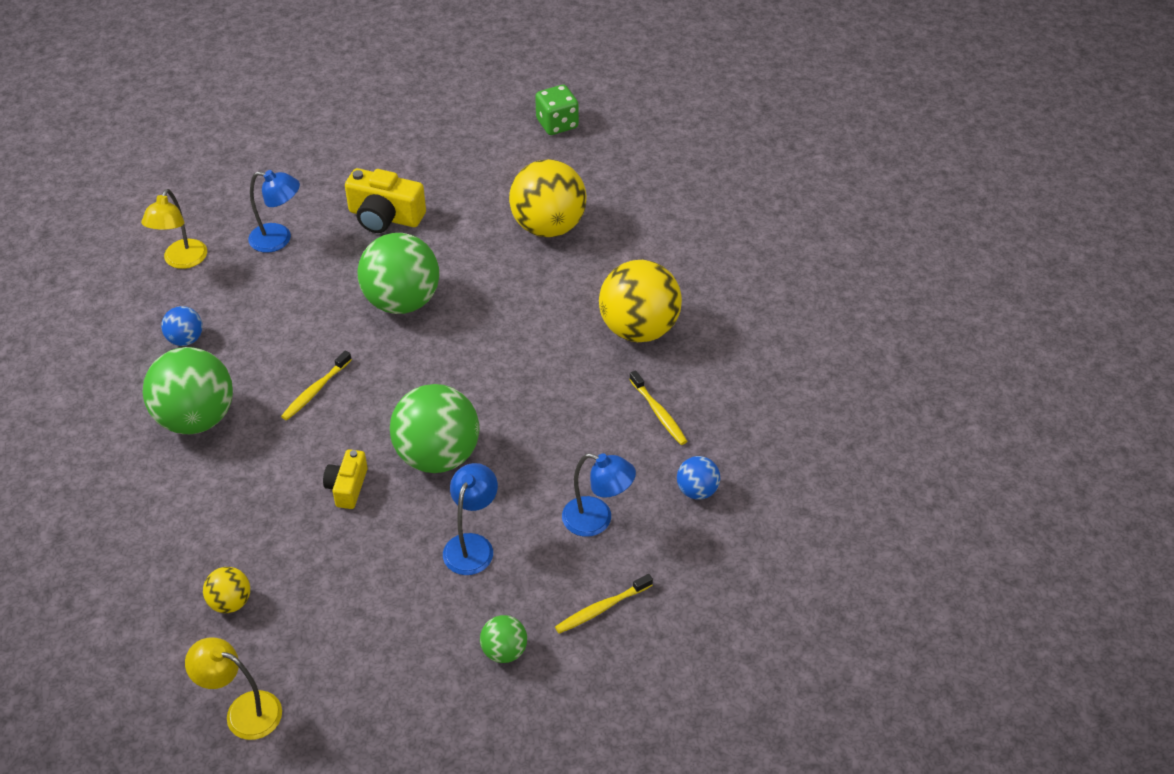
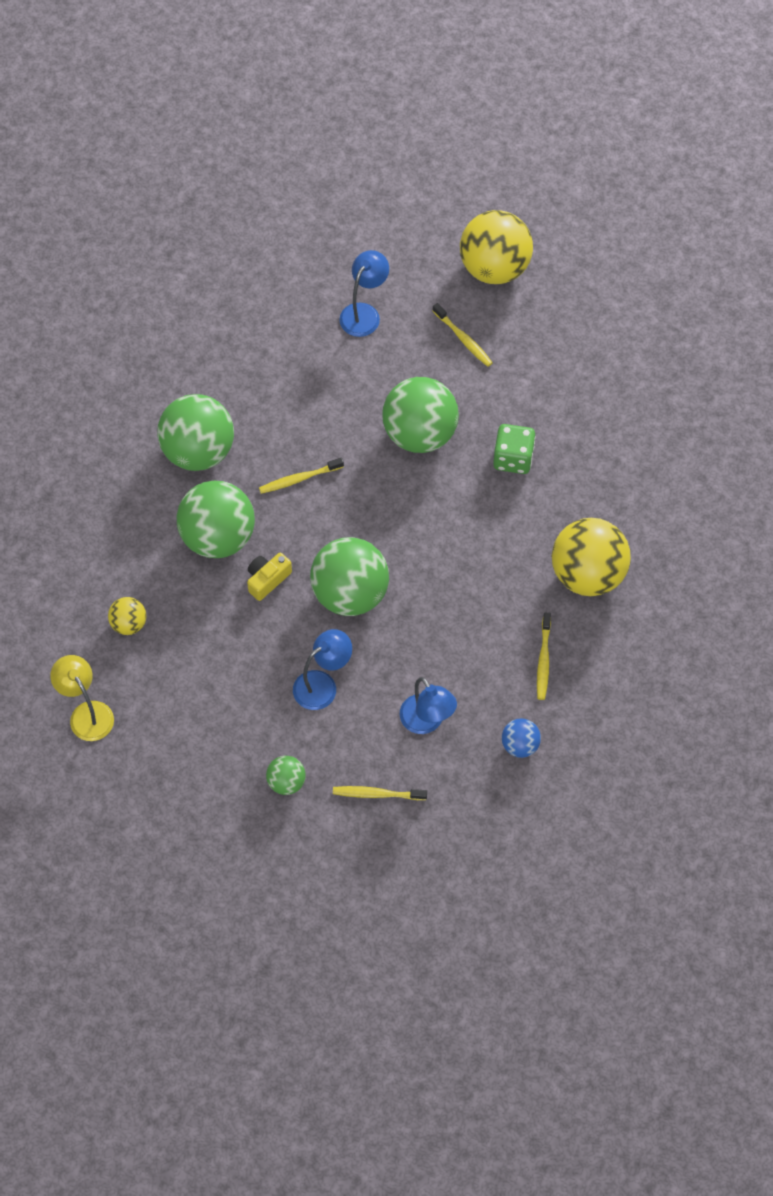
camera: 35 degrees right, 15 degrees up
yellow lamp [141,189,207,269] -> none
blue ball [161,306,202,346] -> none
blue lamp [248,170,300,253] -> blue lamp turned 105 degrees counterclockwise [339,250,389,337]
yellow camera [345,168,426,233] -> yellow toothbrush [433,303,493,367]
yellow ball [509,159,587,237] -> yellow ball moved to [460,210,533,284]
green dice [535,85,579,135] -> green dice moved to [493,424,536,474]
none -> green ball [177,481,255,558]

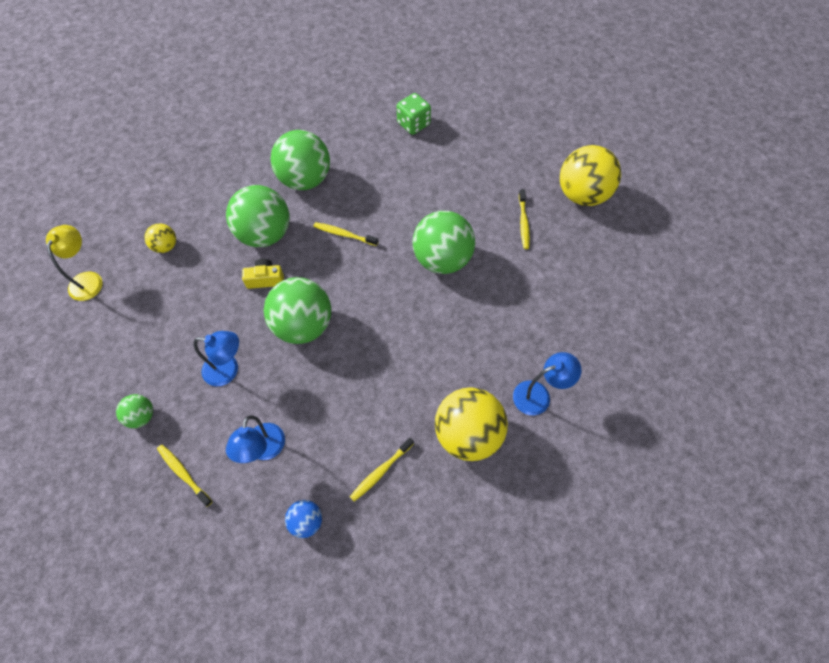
camera: 40 degrees right, 0 degrees up
blue lamp [339,250,389,337] -> blue lamp moved to [513,352,582,415]
green dice [493,424,536,474] -> green dice moved to [397,93,431,135]

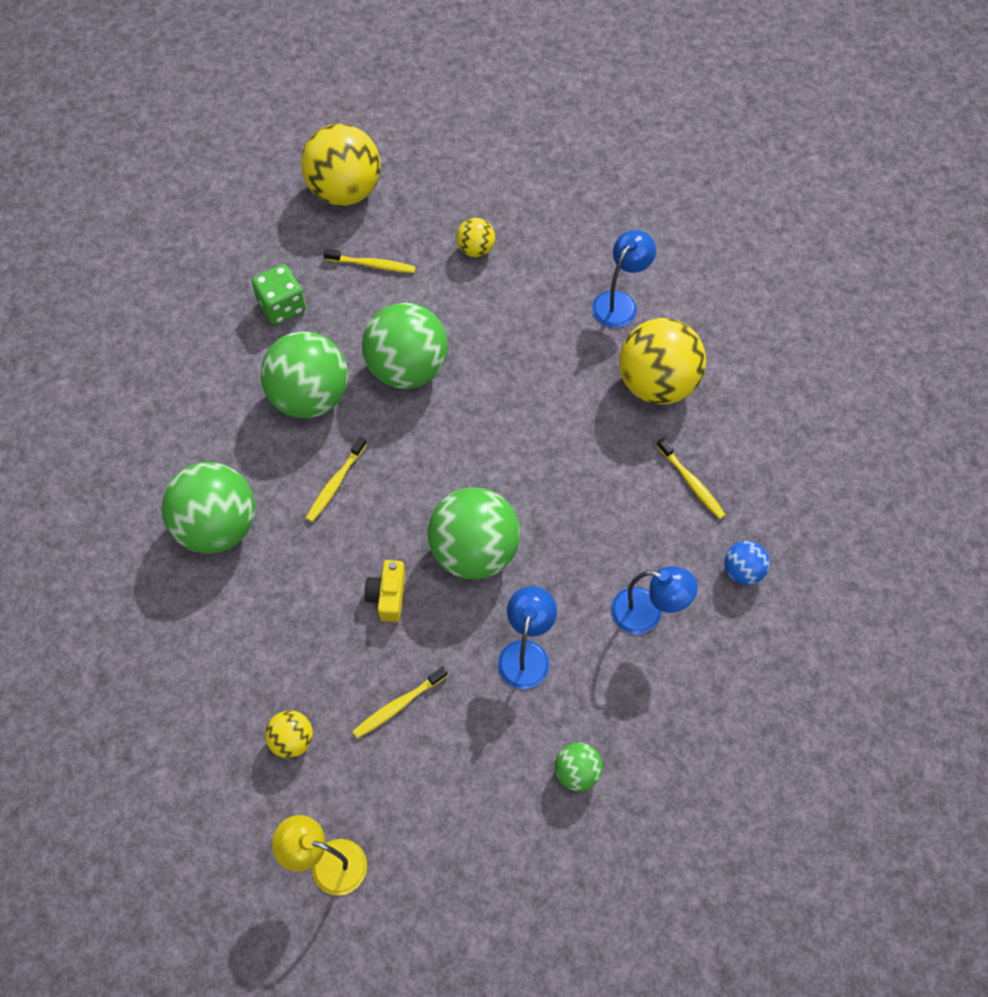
camera: 80 degrees left, 0 degrees up
yellow toothbrush [157,444,212,507] -> yellow toothbrush moved to [352,666,448,739]
green ball [226,185,290,247] -> green ball moved to [261,331,348,418]
green dice [397,93,431,135] -> green dice moved to [252,264,306,325]
blue lamp [513,352,582,415] -> blue lamp turned 45 degrees clockwise [592,230,656,328]
none -> yellow ball [456,218,495,257]

